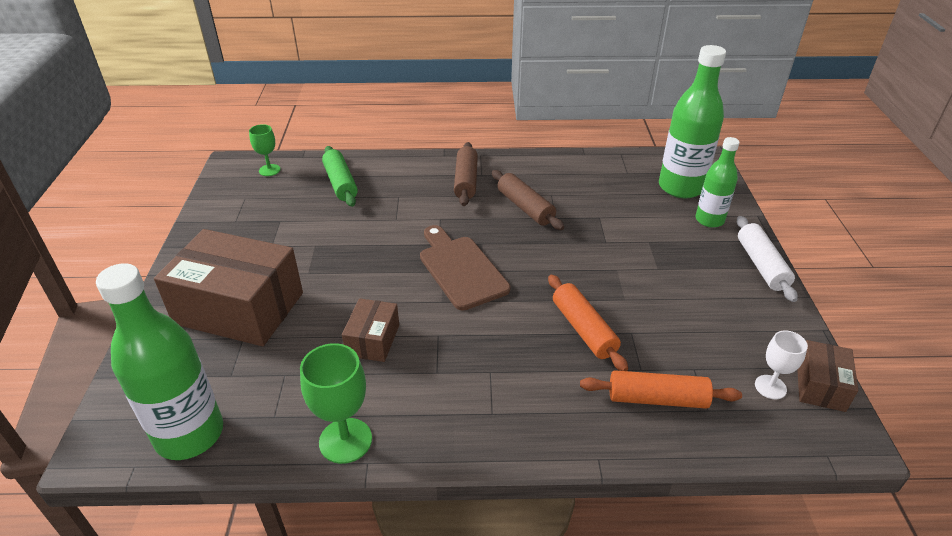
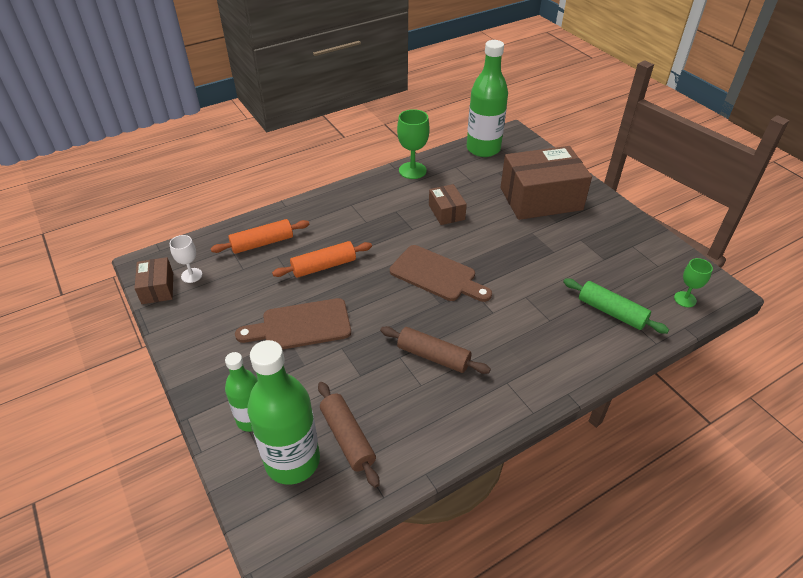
camera: 150 degrees right, 5 degrees up
brown rolling pin [454,142,478,206] -> brown rolling pin moved to [318,382,380,488]
orange rolling pin [548,275,628,371] -> orange rolling pin turned 60 degrees counterclockwise [272,241,372,278]
white rolling pin [737,216,798,302] -> none
none -> brown cutting board [235,298,351,350]

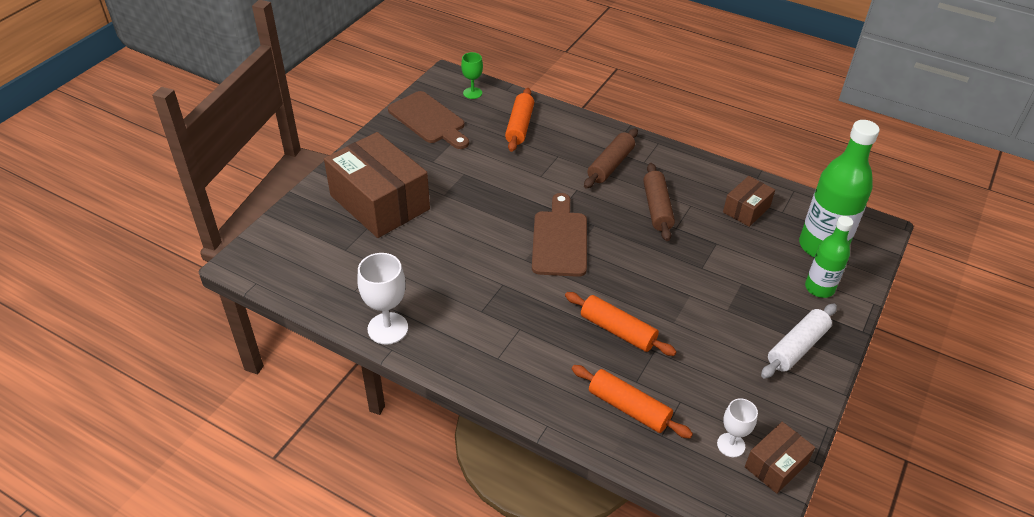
camera: 120 degrees left, 0 degrees up
brown cutting board [235,298,351,350] -> brown cutting board moved to [388,91,469,149]
brown rolling pin [318,382,380,488] -> brown rolling pin moved to [584,128,638,189]
green goblet [397,109,430,179] -> white goblet [358,253,408,345]
brown box [429,184,467,225] -> brown box moved to [723,176,775,227]
green bottle [467,40,508,157] -> none
green rolling pin [563,278,669,334] -> orange rolling pin [505,88,534,152]
none -> white rolling pin [761,304,837,379]

